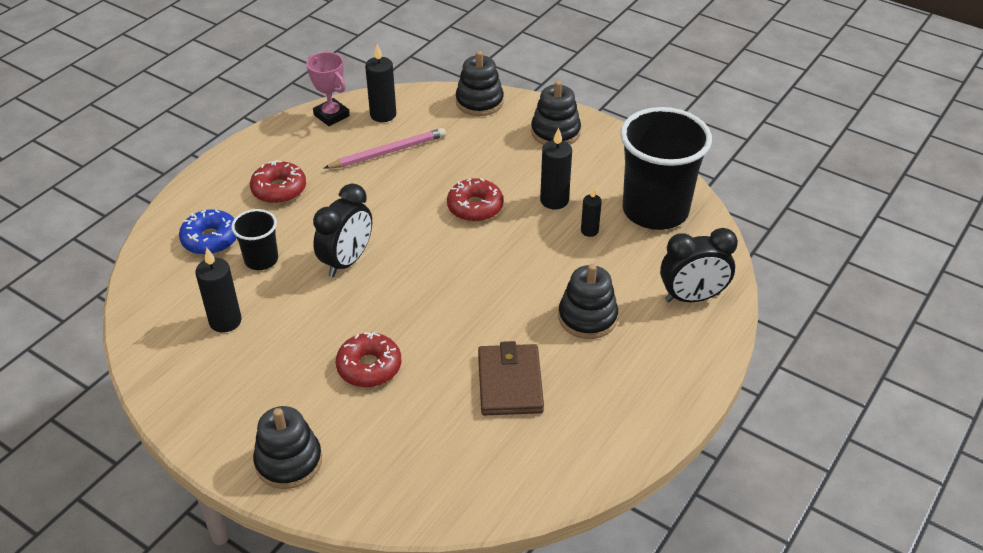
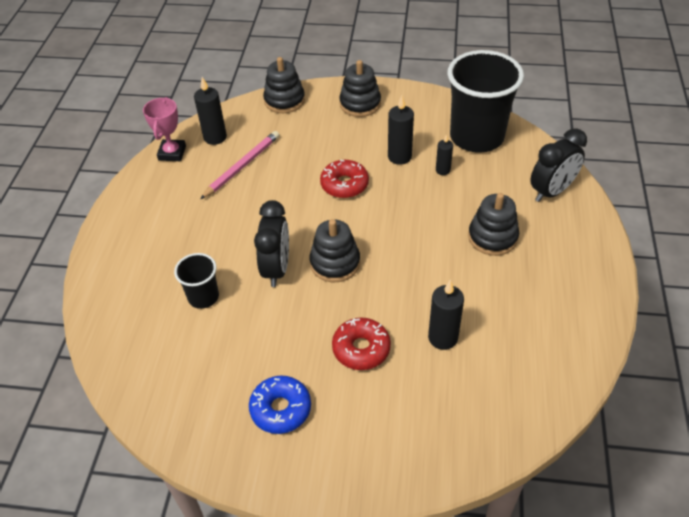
camera: 25 degrees left, 5 degrees up
blue donut [179,209,237,255] -> blue donut moved to [249,375,311,434]
black candle [195,248,242,332] -> black candle moved to [428,280,464,350]
red donut [250,160,306,204] -> none
black stacking toy [253,406,322,489] -> black stacking toy moved to [309,219,360,282]
pink trophy [306,52,349,126] -> pink trophy turned 75 degrees clockwise [143,97,186,161]
brown wallet [478,341,544,415] -> none

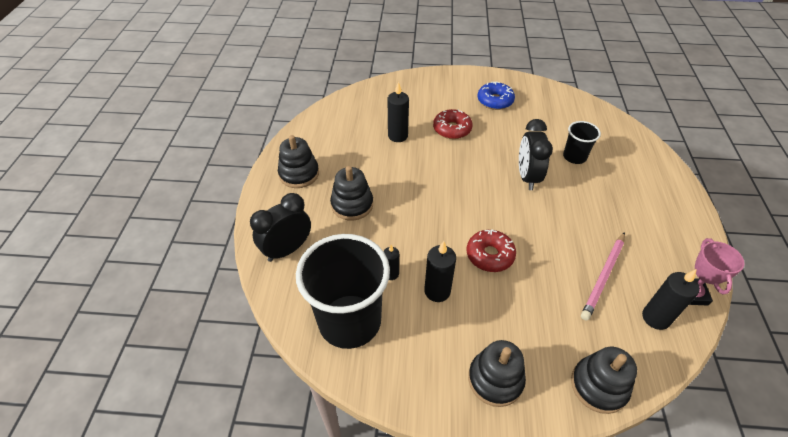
camera: 175 degrees right, 0 degrees up
black stacking toy [309,219,360,282] -> black stacking toy moved to [278,135,319,188]

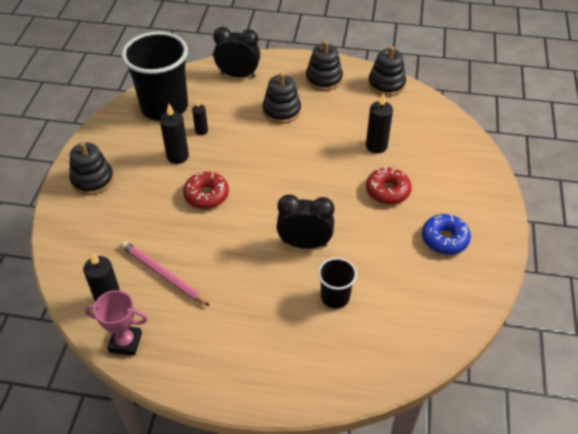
camera: 95 degrees right, 0 degrees up
black clock [250,193,311,262] -> black clock turned 45 degrees counterclockwise [213,27,260,78]
black stacking toy [571,347,637,414] -> black stacking toy moved to [368,46,406,96]

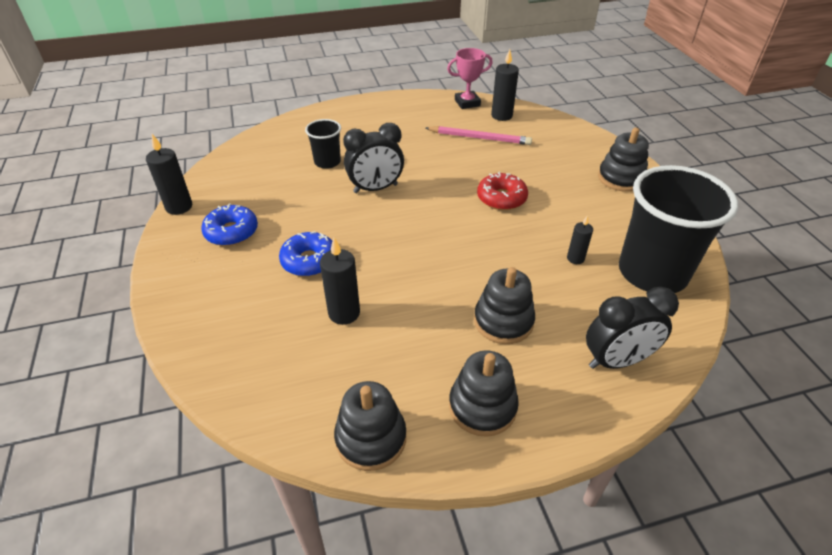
camera: 155 degrees right, 5 degrees down
black candle [160,104,189,164] -> black candle moved to [146,134,192,215]
red donut [366,166,412,204] -> blue donut [279,231,332,276]

